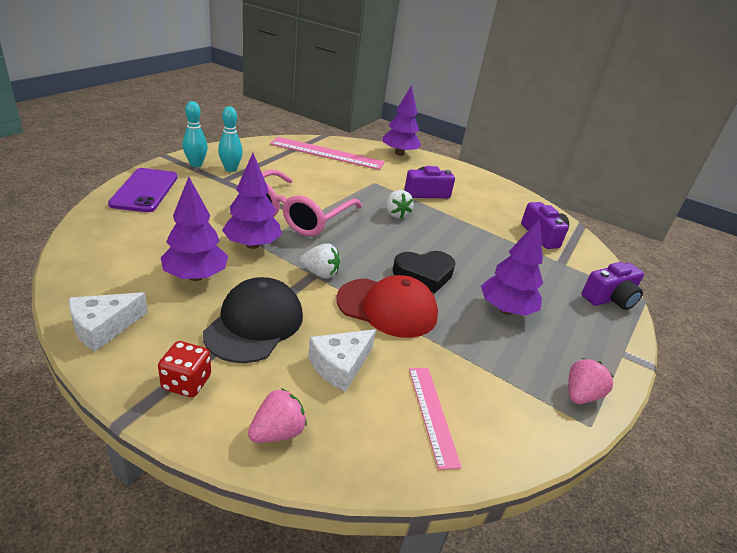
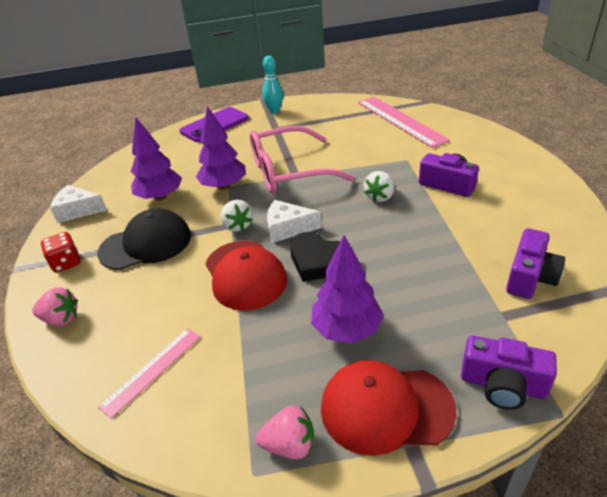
camera: 55 degrees right, 5 degrees up
turquoise bowling pin [218,106,243,172] -> none
white cheese [308,329,376,392] -> white cheese moved to [267,200,322,243]
purple tree [383,85,421,156] -> none
none -> red cap [321,360,457,456]

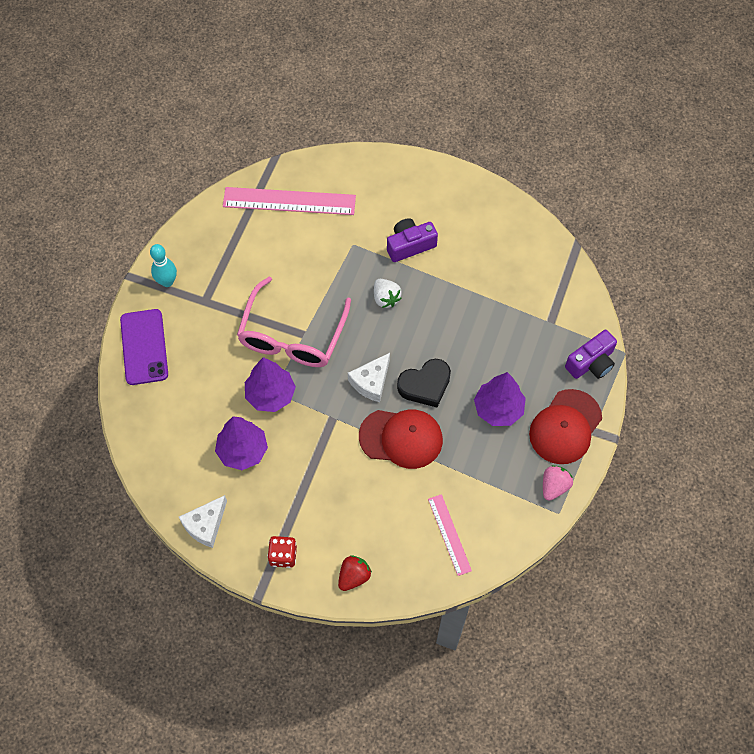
camera: 60 degrees left, 25 degrees up
pink strawberry [32,287,78,326] -> red strawberry [338,556,372,591]
black cap [97,209,191,270] -> none
white strawberry [220,200,253,232] -> none
purple camera [506,228,565,299] -> none

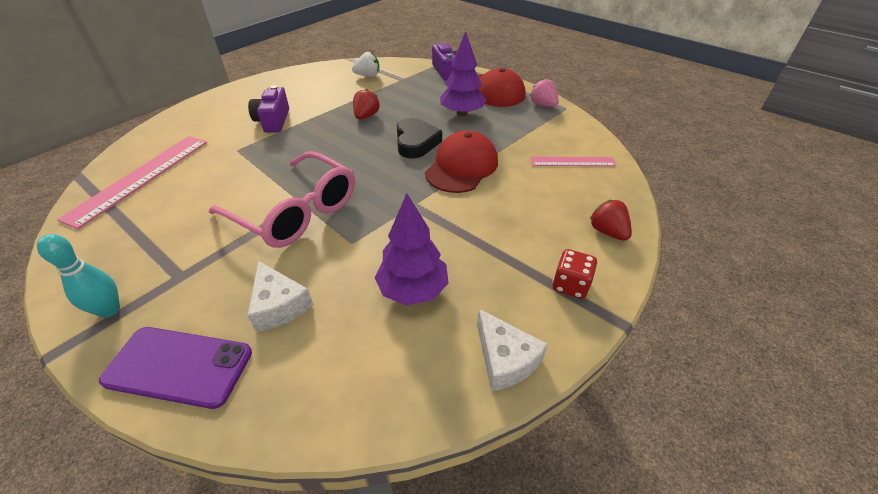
camera: 70 degrees left, 20 degrees down
purple tree [245,357,296,412] -> none
white cheese [348,353,390,402] -> white cheese moved to [247,261,313,332]
white strawberry [374,279,402,308] -> white strawberry moved to [352,52,379,77]
none -> red strawberry [353,89,380,120]

